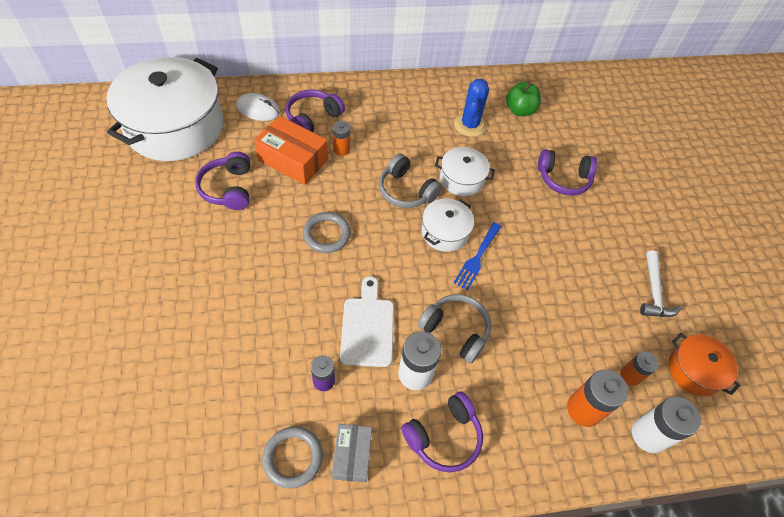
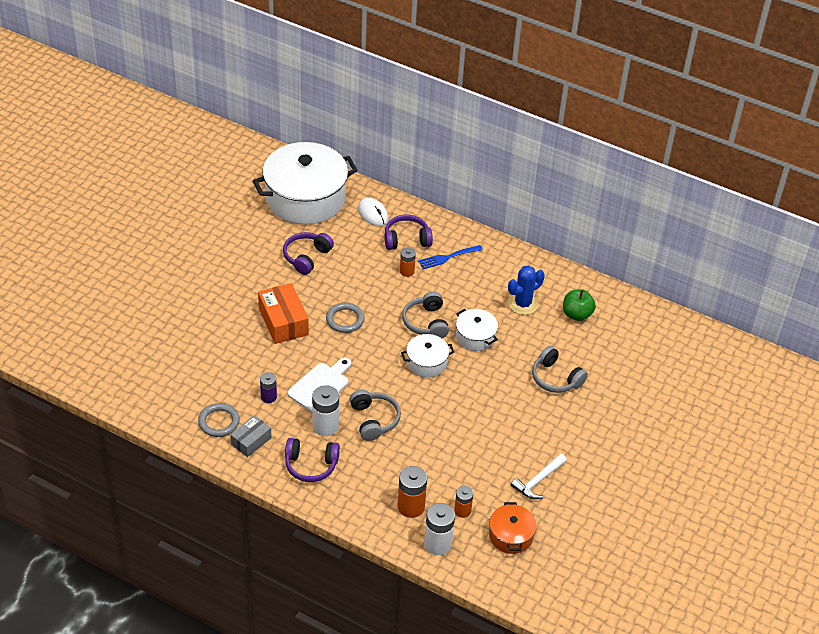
camera: 40 degrees right, 10 degrees down
orange box [254,116,328,185] -> orange box moved to [258,283,309,344]
blue fork [454,222,502,290] -> blue fork moved to [418,245,483,269]
purple headphones [538,149,598,196] -> grey headphones [532,346,588,393]

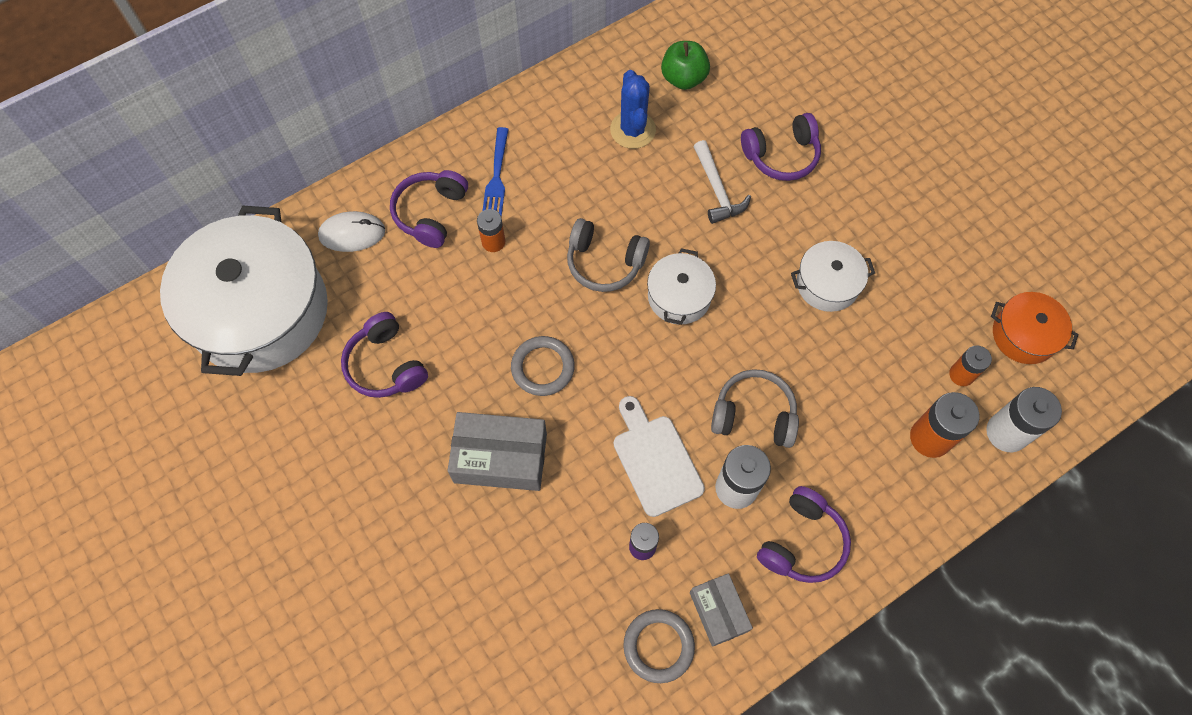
camera: 60 degrees left, 20 degrees up
orange box [258,283,309,344] -> grey box [448,412,547,491]
white pot [456,309,498,351] -> white pot moved to [791,241,875,312]
white hammer [511,454,567,499] -> white hammer moved to [693,140,751,224]
grey headphones [532,346,588,393] -> purple headphones [741,113,821,181]

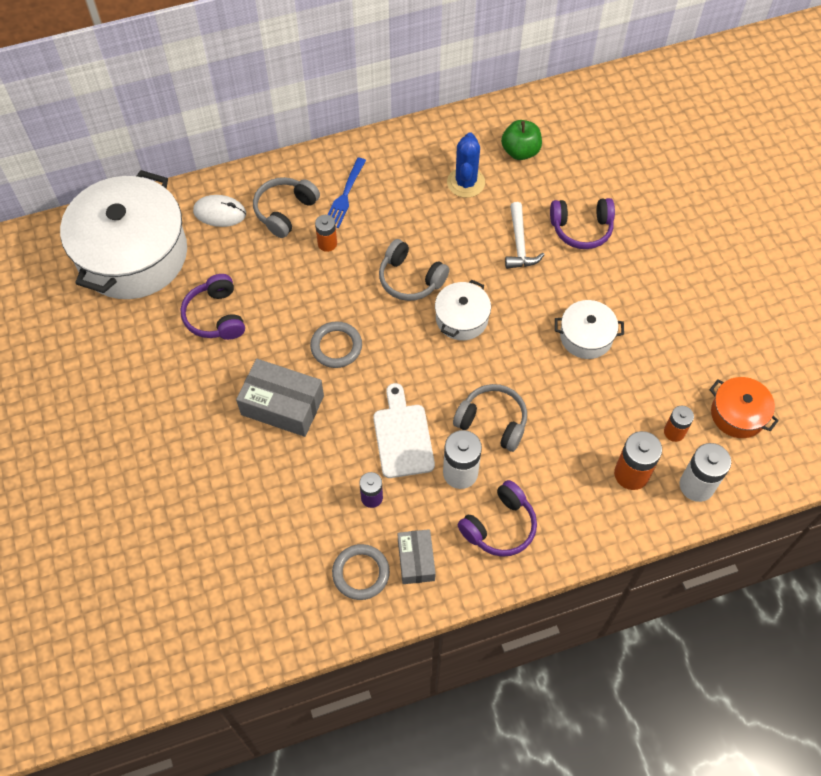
camera: 15 degrees right, 5 degrees down
purple headphones [390,170,468,248] -> grey headphones [253,177,320,238]

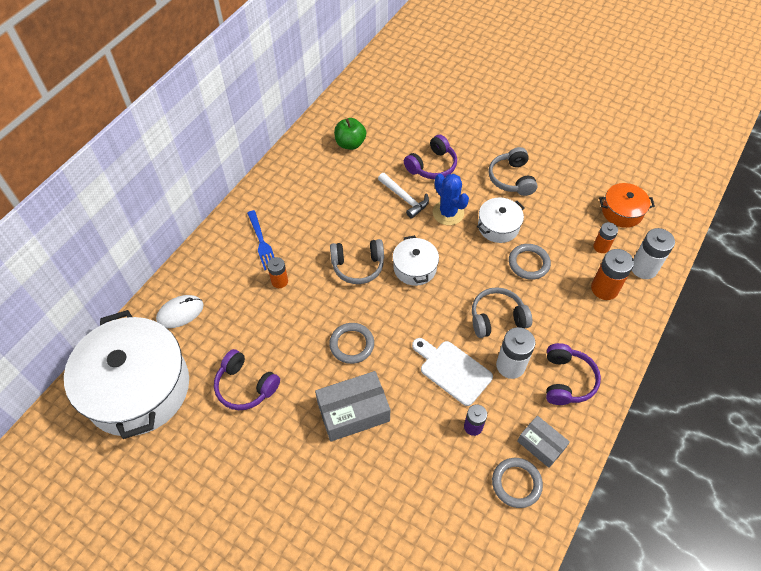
camera: 40 degrees left, 5 degrees down
grey headphones [253,177,320,238] -> grey headphones moved to [488,147,538,196]
blue cactus [447,132,485,198] -> blue cactus moved to [433,174,469,225]
none -> grey ring [509,244,551,280]

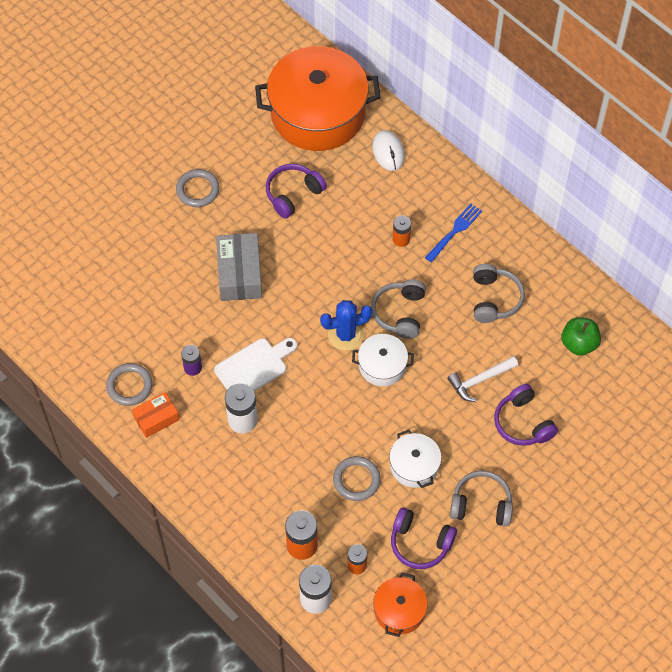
camera: 105 degrees right, 5 degrees up
white pot [64,310,189,439] -> orange pot [255,46,381,151]
blue fork [247,210,274,270] -> blue fork turned 135 degrees clockwise [425,204,482,263]
grey ring [329,323,374,364] -> grey ring moved to [176,169,220,207]
blue cactus [433,174,469,225] -> blue cactus moved to [320,300,372,351]
grey headphones [472,287,532,338] -> grey headphones moved to [473,264,525,323]
grey box [517,416,570,468] -> orange box [132,392,179,438]
purple headphones [546,343,601,405] -> purple headphones moved to [391,507,457,569]

